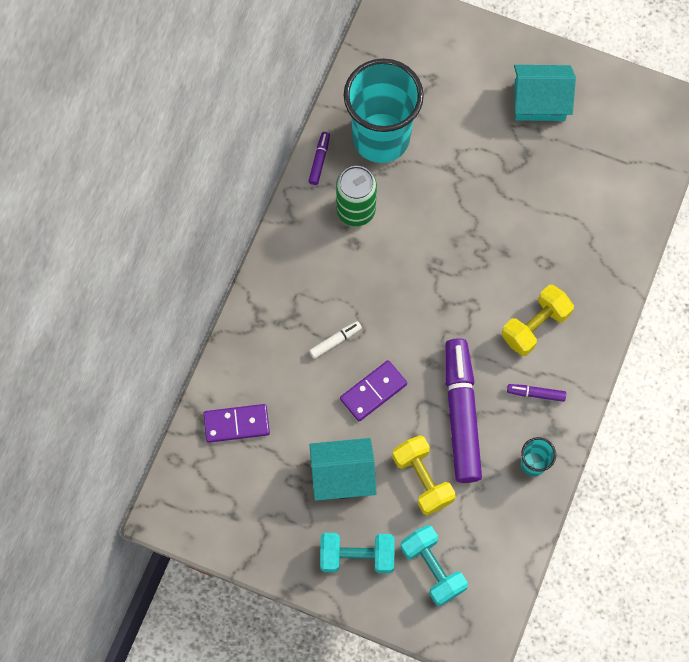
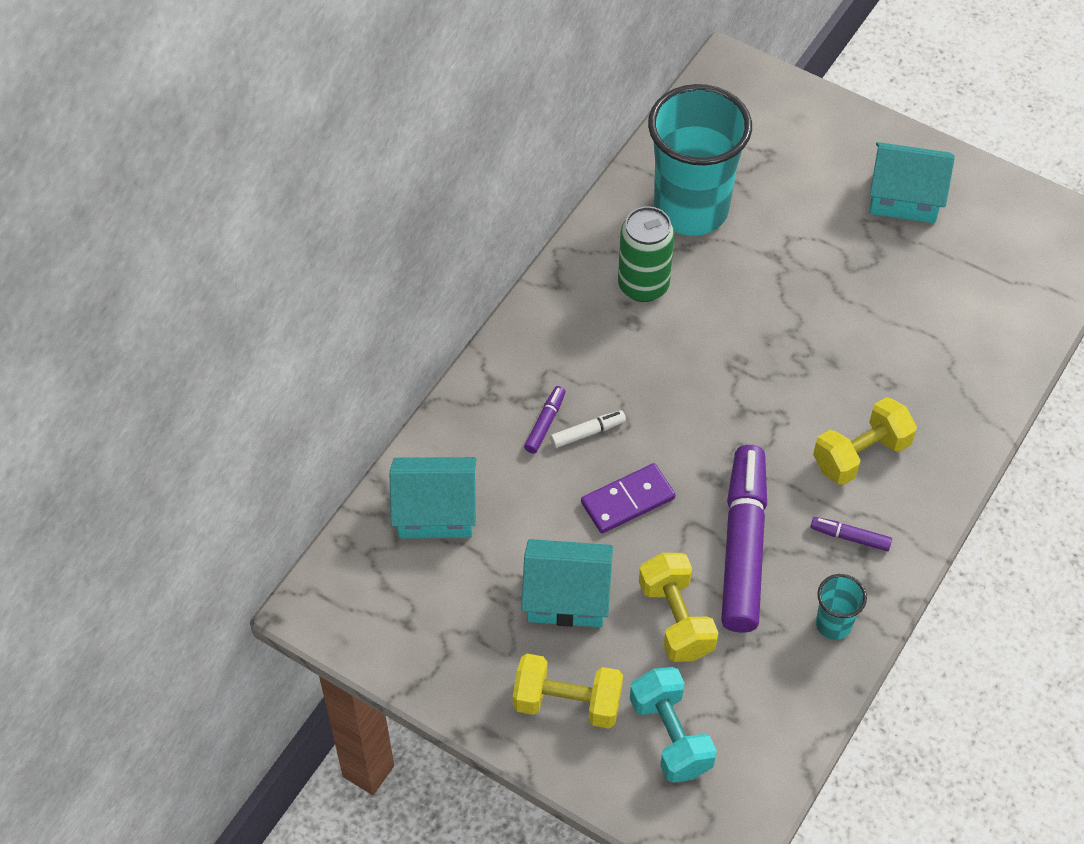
camera: 10 degrees right, 15 degrees down
purple domino [203,404,270,443] -> turquoise house [390,457,477,538]
purple marker [308,132,330,185] -> purple marker moved to [524,386,566,453]
turquoise dumbbell [320,533,394,573] -> yellow dumbbell [513,654,623,729]

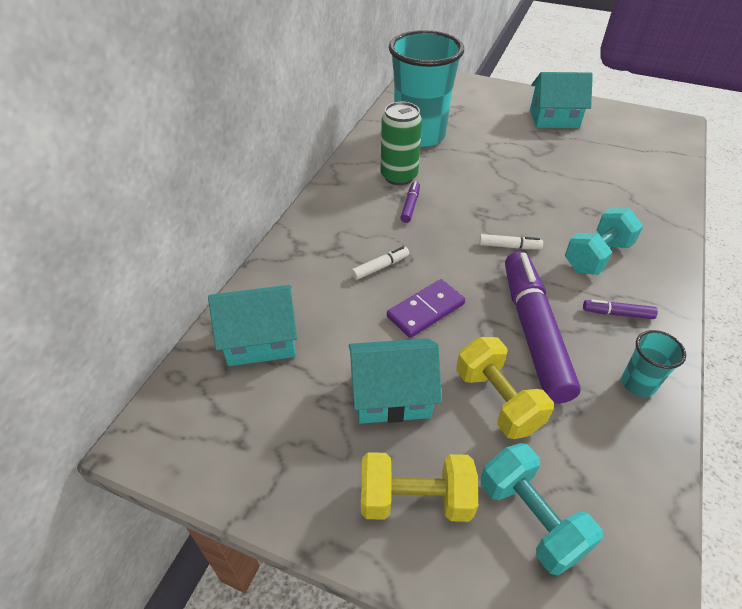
camera: 10 degrees left, 10 degrees down
purple marker [524,386,566,453] -> purple marker moved to [400,181,420,223]
yellow dumbbell [813,397,917,485] -> turquoise dumbbell [565,208,643,275]
none -> white marker [479,234,543,249]

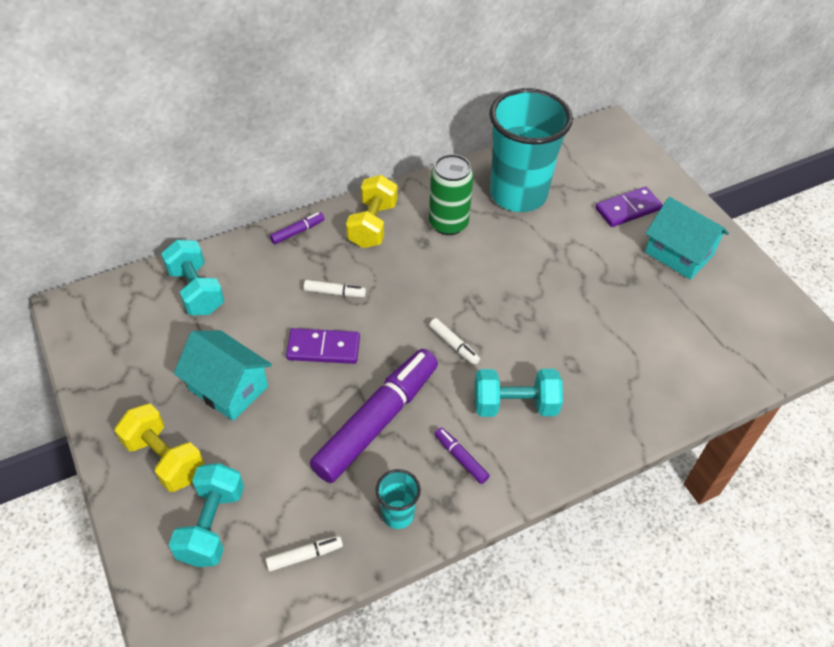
camera: 40 degrees right, 5 degrees up
turquoise house [208,285,297,366] -> turquoise dumbbell [161,240,224,315]
purple marker [400,181,420,223] -> purple marker moved to [270,212,325,244]
yellow dumbbell [456,337,554,439] -> yellow dumbbell moved to [346,175,397,248]
none -> white marker [265,536,343,572]
none -> purple domino [595,187,663,227]

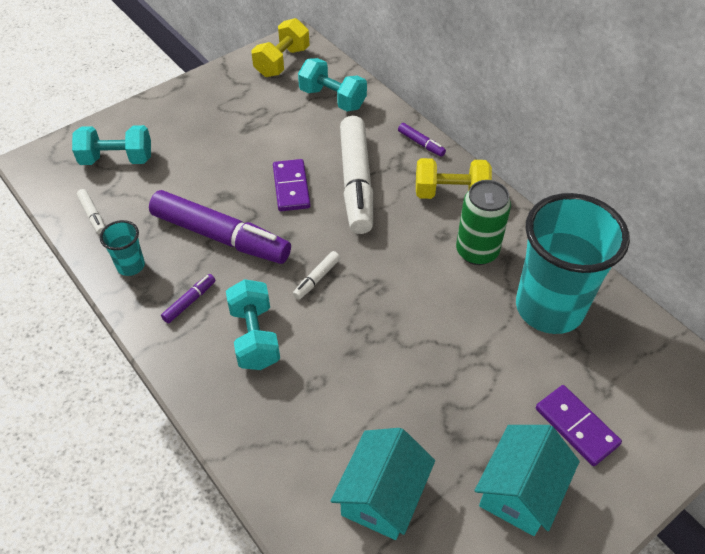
camera: 80 degrees right, 0 degrees up
yellow dumbbell [115,404,204,492] -> yellow dumbbell moved to [251,18,309,77]
turquoise dumbbell [161,240,224,315] -> turquoise dumbbell turned 75 degrees clockwise [298,58,367,112]
turquoise house [174,330,272,421] -> turquoise house moved to [331,428,435,540]
white marker [304,280,366,297] -> white marker [340,116,373,234], size x2.45

